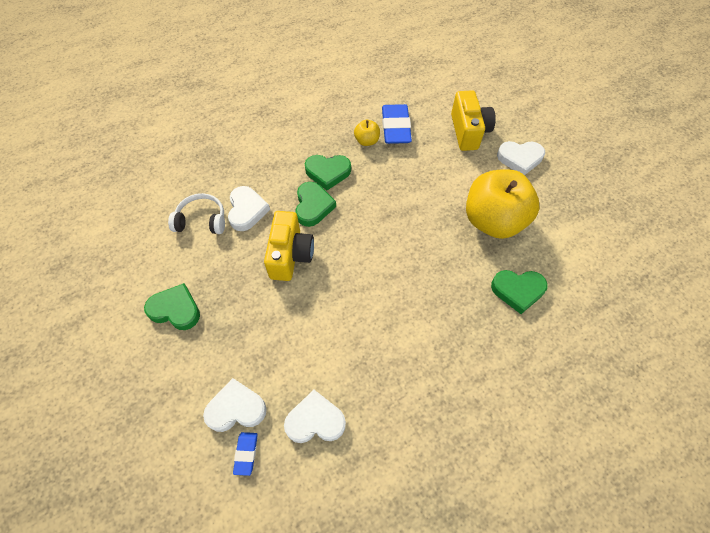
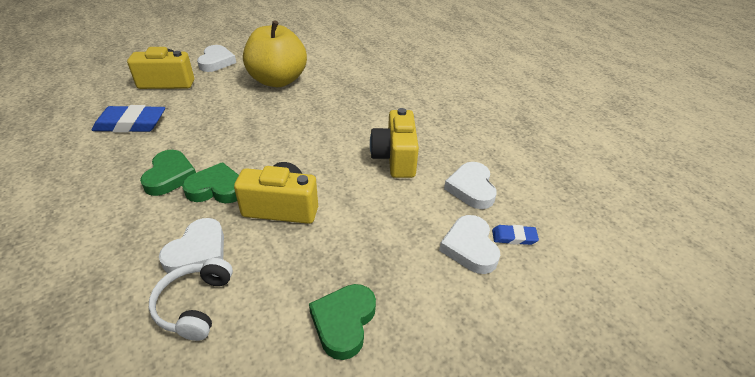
camera: 90 degrees left, 20 degrees down
white heart [228,186,270,231] -> white heart turned 120 degrees clockwise [159,218,224,273]
yellow apple [354,120,380,146] -> none
green heart [491,270,548,314] -> none
none -> yellow camera [370,108,419,178]

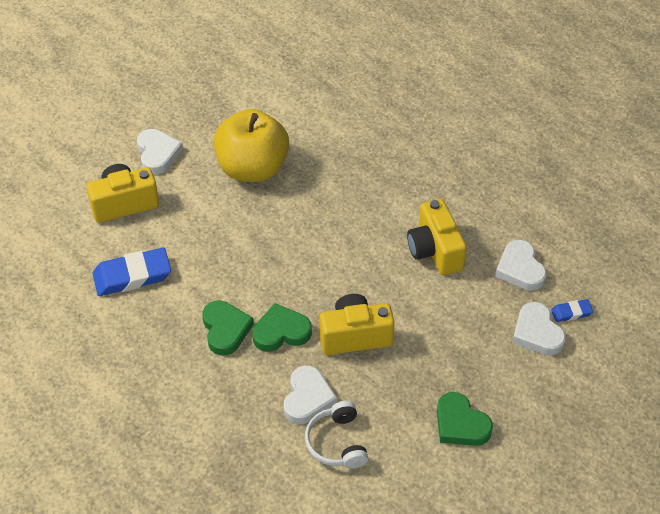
camera: 15 degrees left, 10 degrees up
green heart [309,284,376,360] -> green heart turned 45 degrees counterclockwise [437,392,493,446]

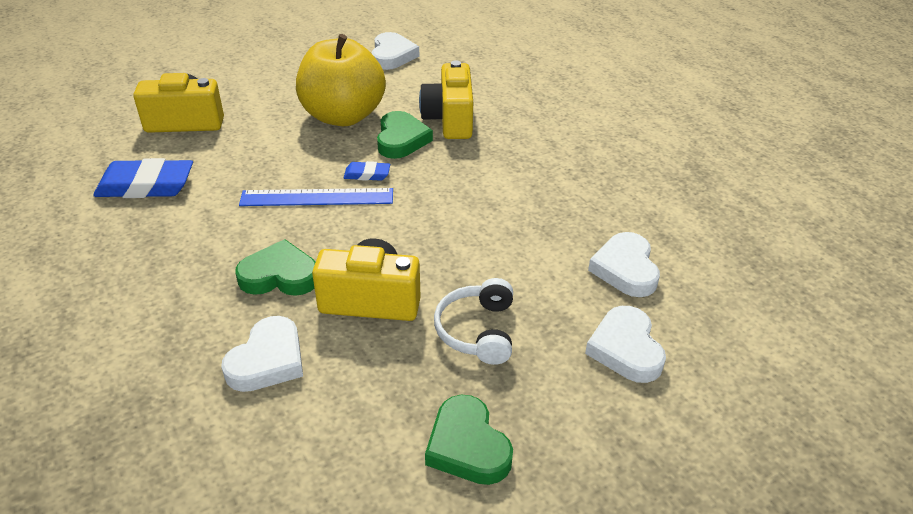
camera: 15 degrees right, 10 degrees down
white heart [137,129,183,175] -> white heart moved to [372,32,419,70]
green heart [202,301,254,356] -> green heart moved to [377,111,433,159]
white headphones [305,401,368,469] -> white headphones moved to [434,278,513,365]
yellow camera [407,199,467,275] -> yellow camera moved to [419,60,473,139]
blue eraser [551,299,594,322] -> blue eraser moved to [344,161,390,181]
none -> blue ruler [239,188,393,206]

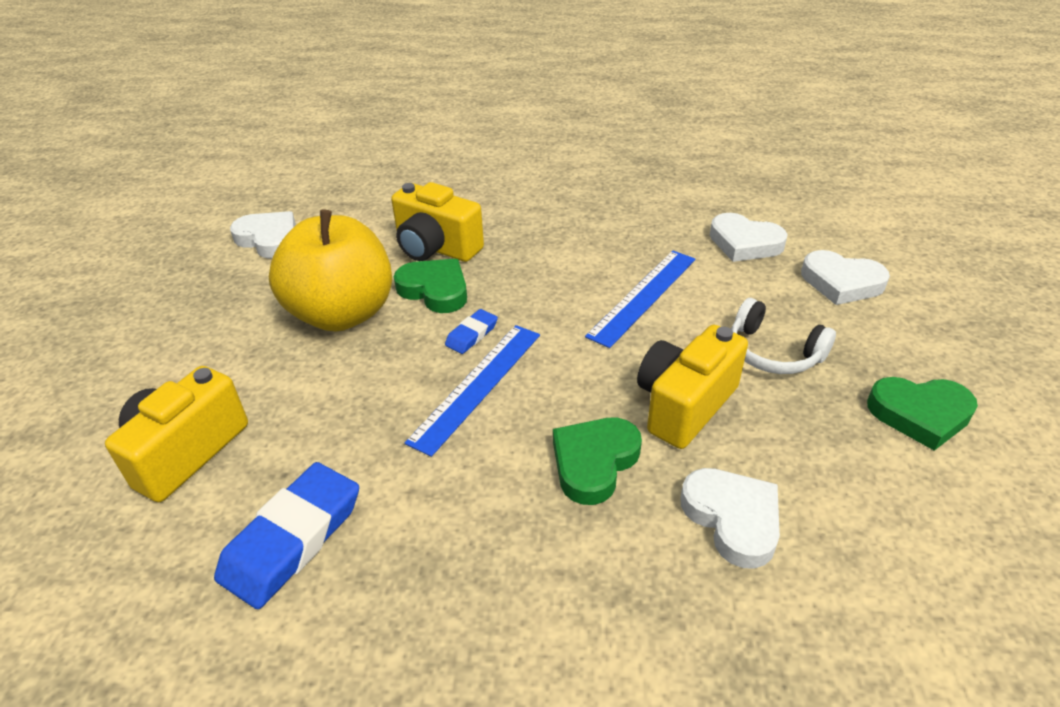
camera: 55 degrees left, 0 degrees up
none -> blue ruler [585,251,695,348]

